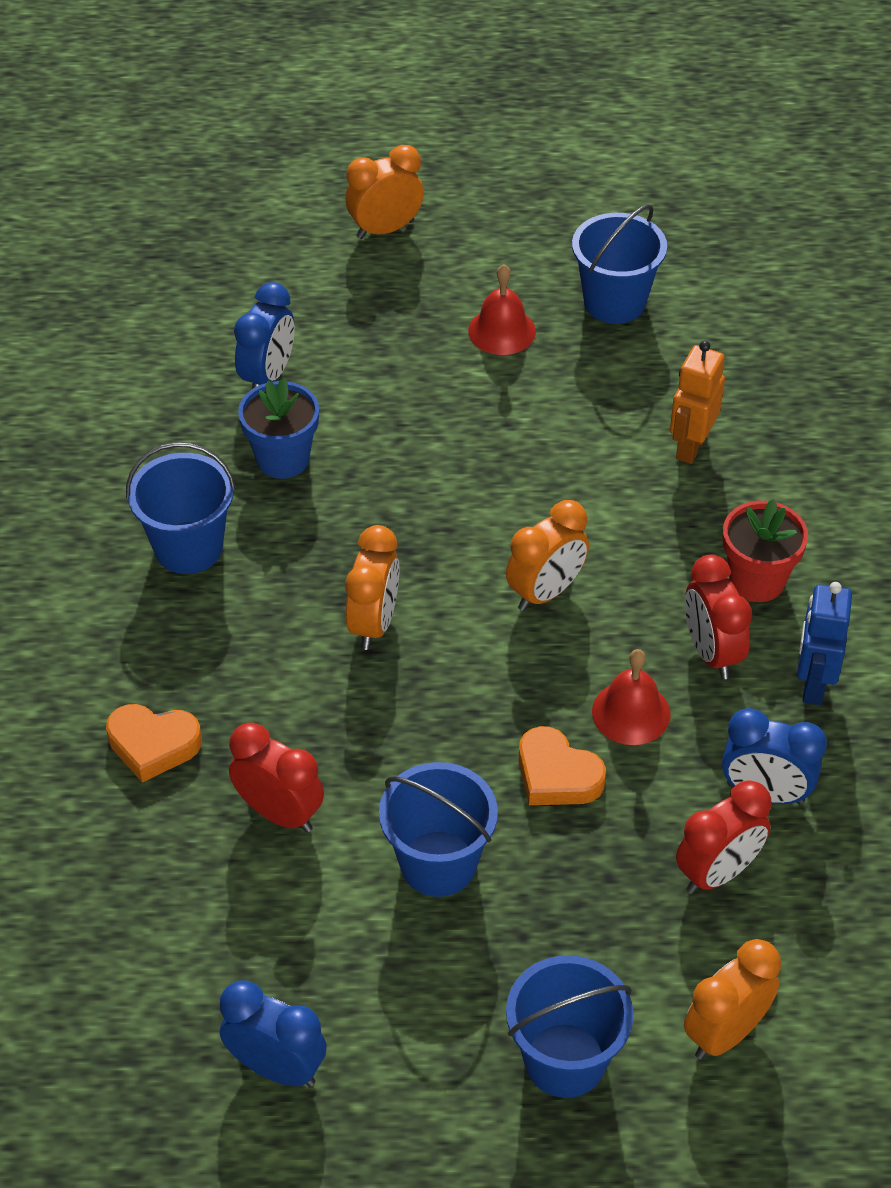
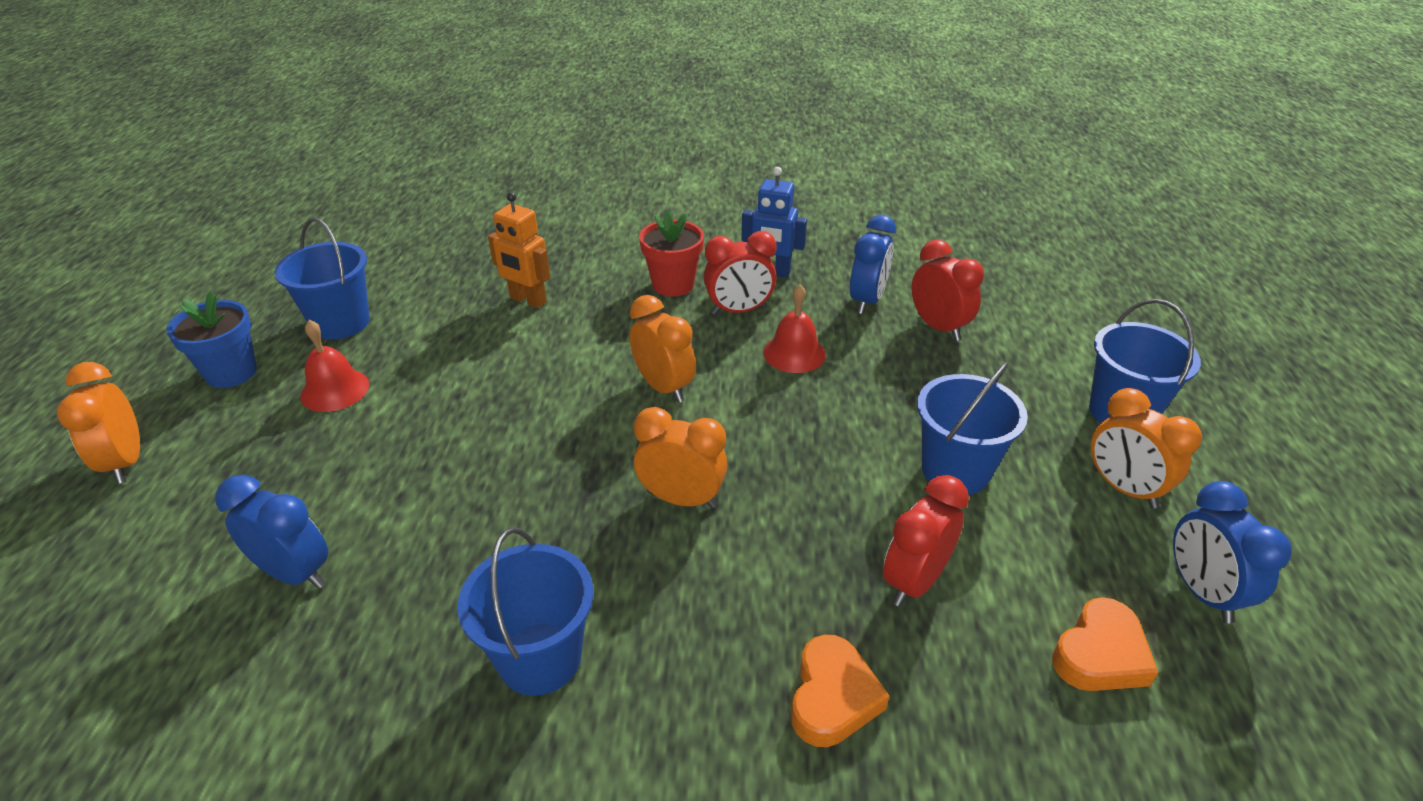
camera: 85 degrees left, 10 degrees down
blue clock [220,980,327,1087] -> blue clock turned 45 degrees counterclockwise [1173,481,1292,624]
blue flower pot [238,378,319,479] -> blue flower pot moved to [166,291,257,388]
orange heart [519,726,606,805] -> orange heart moved to [1052,597,1159,691]
orange clock [684,939,781,1059] -> orange clock moved to [1091,388,1202,509]

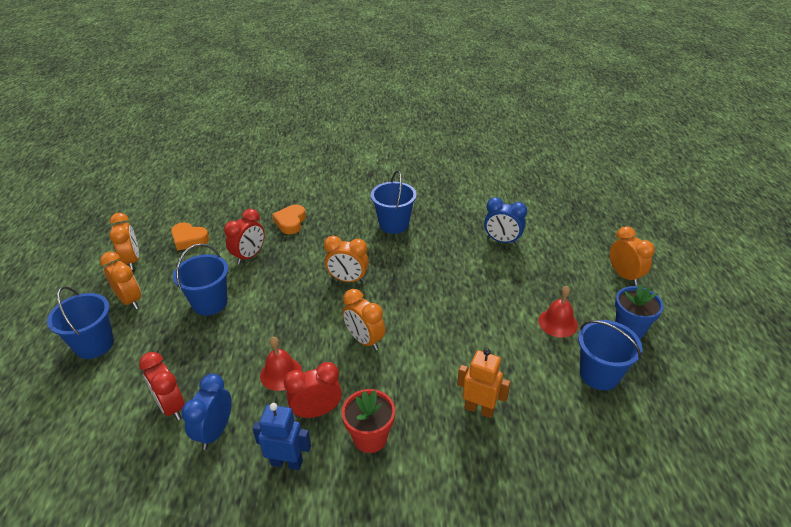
camera: 175 degrees right, 0 degrees up
orange heart [1052,597,1159,691] -> orange heart turned 105 degrees counterclockwise [171,222,209,251]
blue clock [1173,481,1292,624] -> orange clock [109,213,139,270]

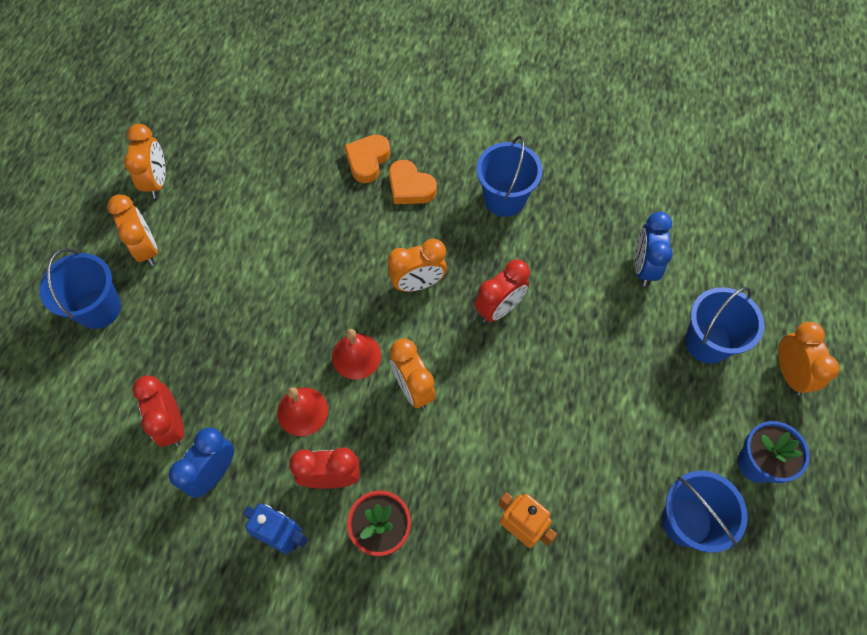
camera: 15 degrees right, 25 degrees up
orange heart [171,222,209,251] -> orange heart moved to [389,160,437,204]
blue bucket [173,244,228,316] -> blue bucket moved to [685,287,764,364]
red clock [224,209,265,265] -> red clock moved to [475,259,530,323]
orange clock [324,236,369,283] -> orange clock turned 45 degrees counterclockwise [388,239,447,292]
blue clock [484,197,527,245] -> blue clock turned 60 degrees clockwise [635,212,673,286]
red bell [538,286,578,337] -> red bell moved to [332,329,381,380]

